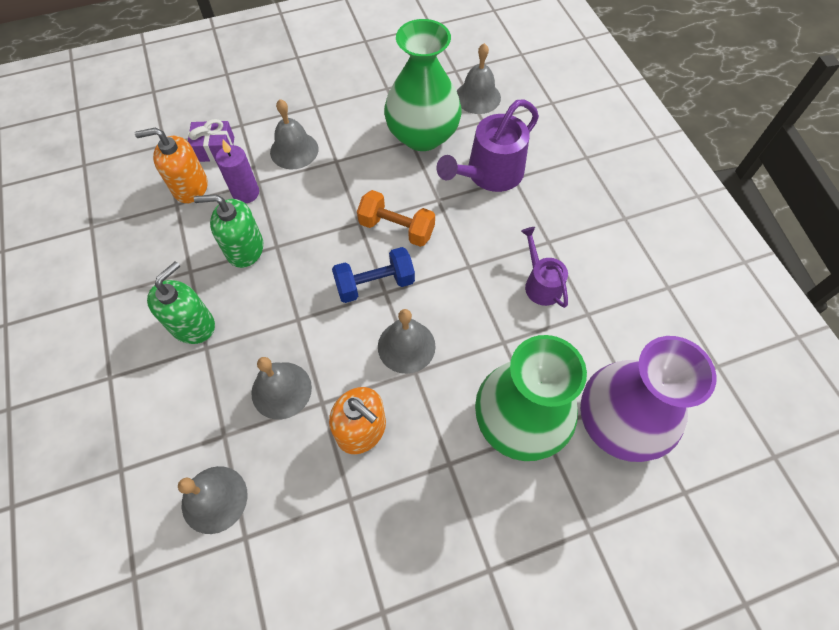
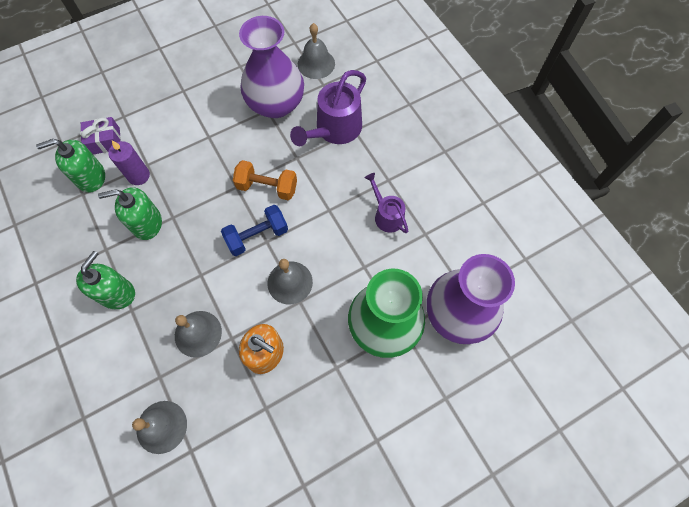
camera: 10 degrees left, 5 degrees up
orange soap dispenser [135,128,208,204] -> green soap dispenser [36,139,105,193]
grey bell [270,99,319,169] -> none
green vase [384,19,462,151] -> purple vase [239,16,304,118]

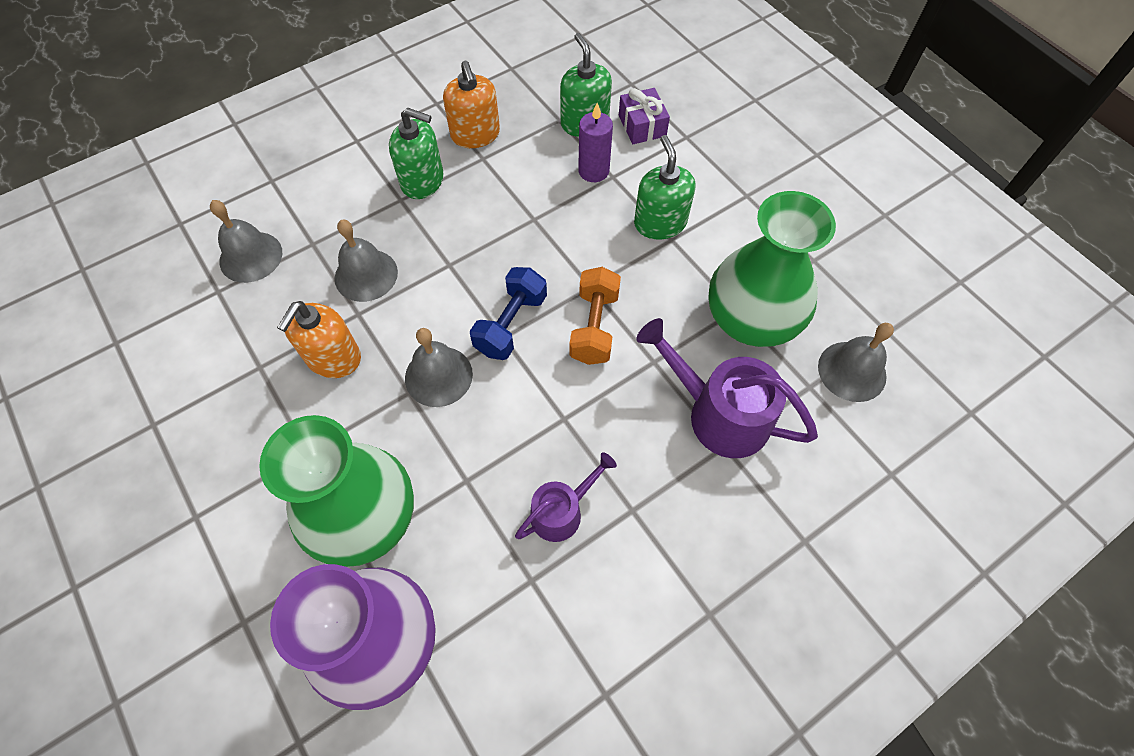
camera: 85 degrees right, 5 degrees down
green soap dispenser [98,187,162,240] -> green soap dispenser moved to [634,135,696,239]
blue dumbbell [221,205,288,256] -> blue dumbbell turned 60 degrees clockwise [470,267,547,360]
purple vase [239,16,304,118] -> green vase [708,191,836,347]
none -> orange soap dispenser [443,61,500,148]

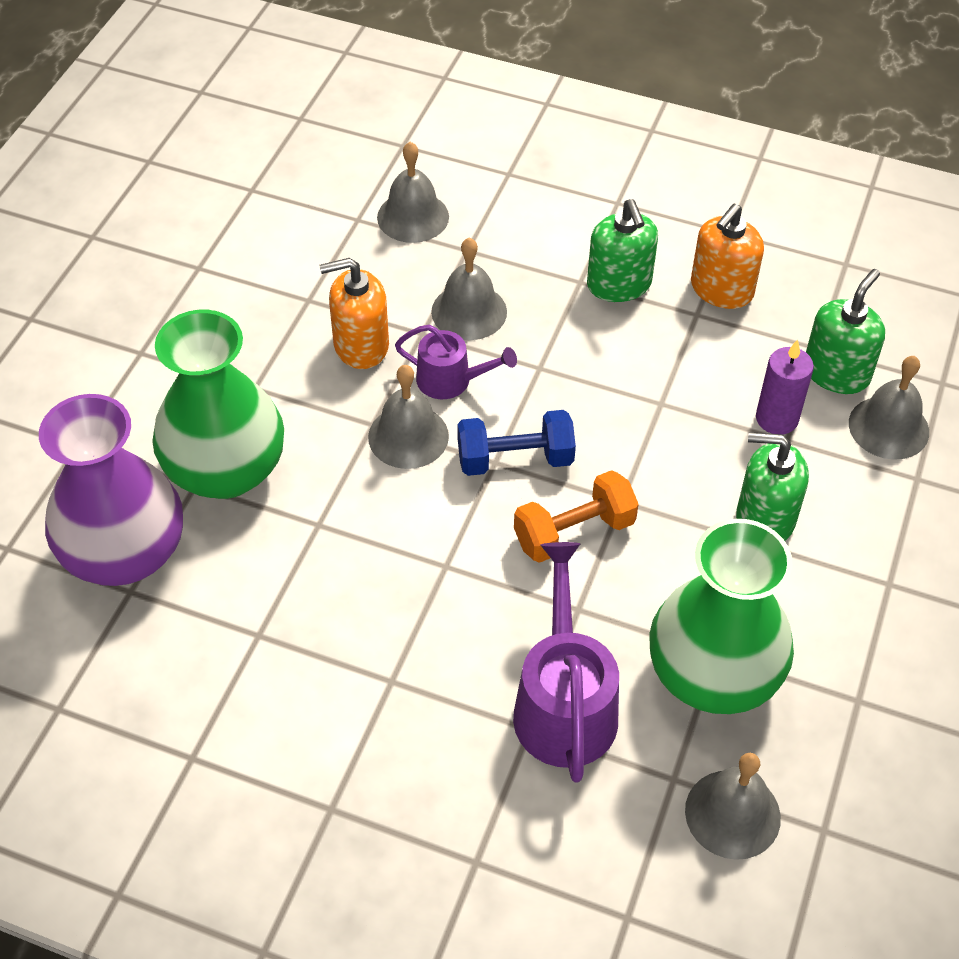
camera: 55 degrees right, 10 degrees down
purple watering can [515,452,617,542] -> purple watering can moved to [395,325,517,399]
purple gift [619,88,670,144] -> grey bell [849,356,929,460]
green soap dispenser [634,135,696,239] -> green soap dispenser turned 120 degrees counterclockwise [736,432,809,541]

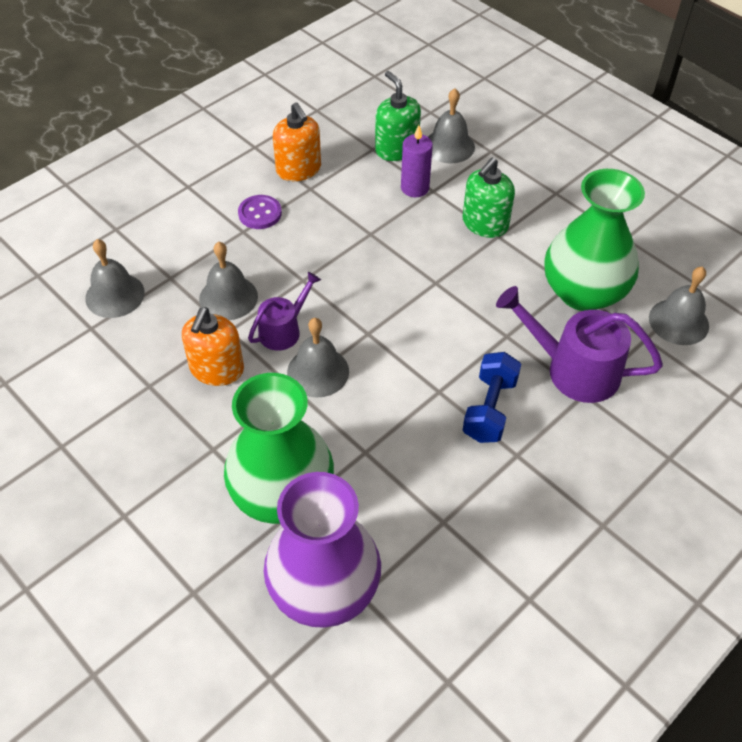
camera: 65 degrees left, 0 degrees up
blue dumbbell [457,410,576,476] -> blue dumbbell moved to [463,352,521,443]
orange dumbbell [514,470,639,563] -> none
green soap dispenser [587,199,658,302] -> purple button [238,195,282,229]

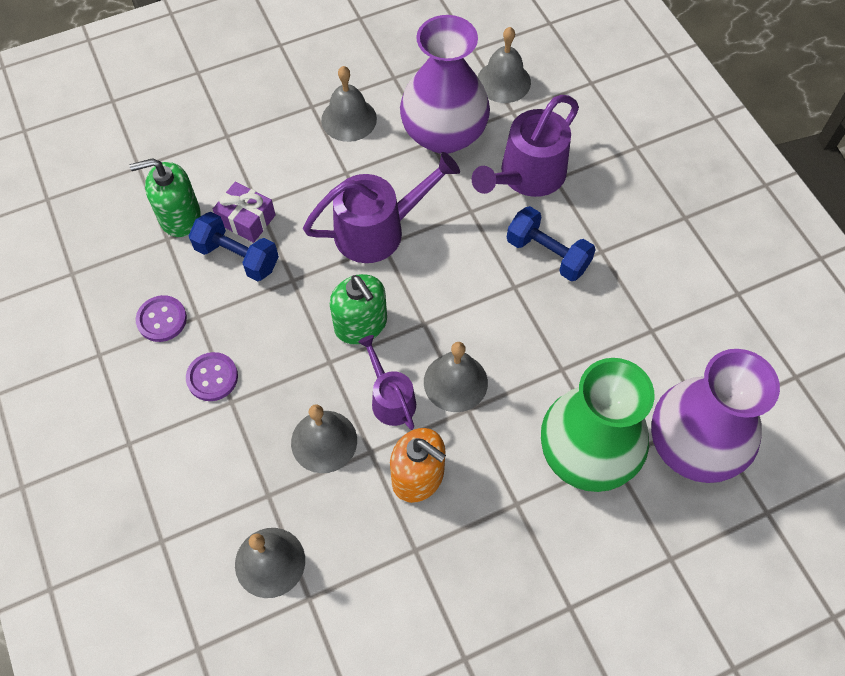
camera: 70 degrees left, 10 degrees up
orange soap dispenser [273,102,321,181] -> purple button [136,295,187,342]
purple candle [401,125,433,197] -> purple gift [213,181,276,243]
grey bell [428,88,475,163] -> grey bell moved to [321,66,377,142]
green soap dispenser [463,158,515,238] -> green soap dispenser moved to [330,274,387,345]
green vase [545,169,645,311] -> purple vase [400,15,490,154]
none -> blue dumbbell [189,212,279,282]
none -> purple watering can [303,152,460,263]

